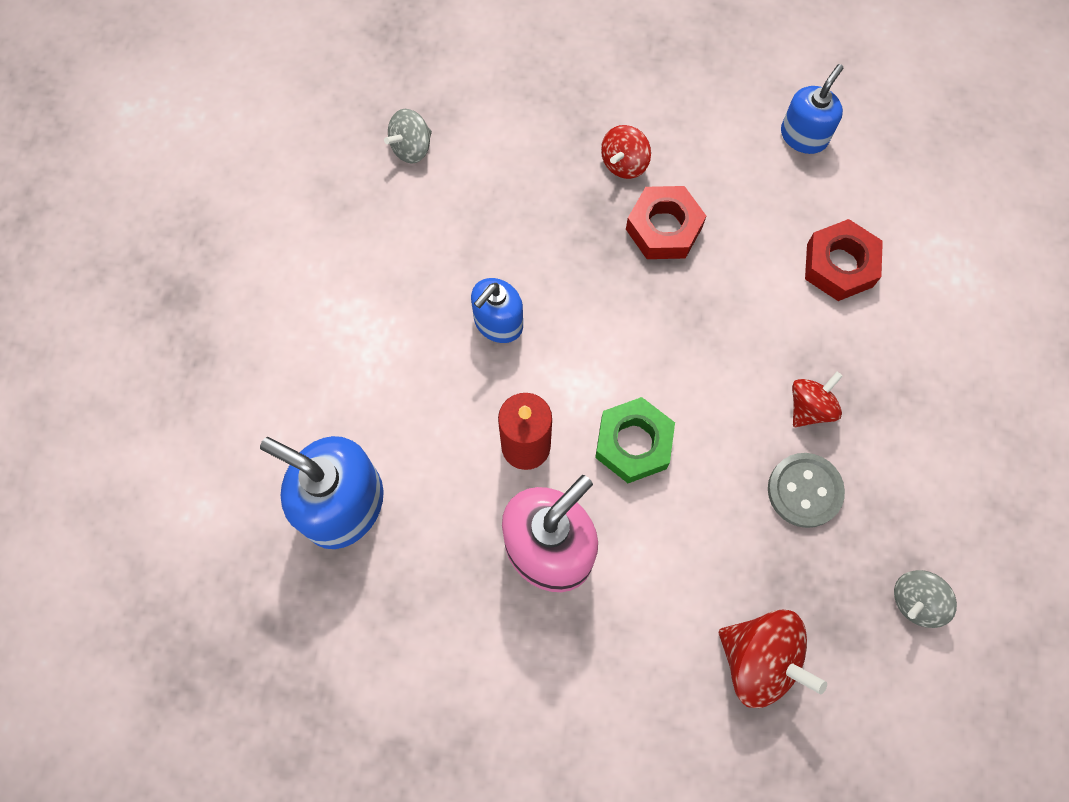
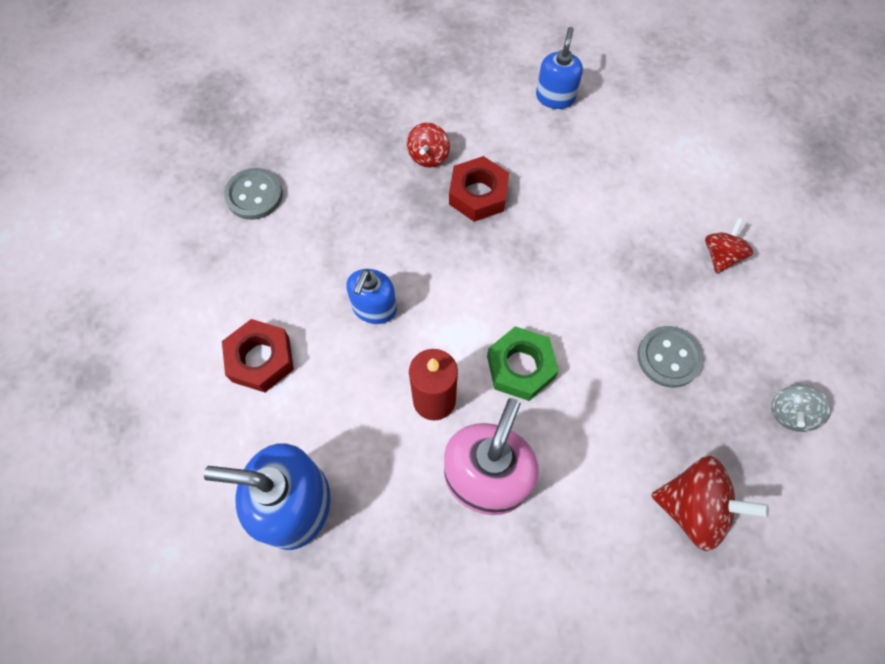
camera: 20 degrees left, 5 degrees down
grey spinning top [384,109,432,164] -> grey button [224,168,283,220]
red spinning top [792,372,843,427] -> red spinning top moved to [705,218,753,274]
red nut [805,219,883,301] -> red nut moved to [222,319,294,392]

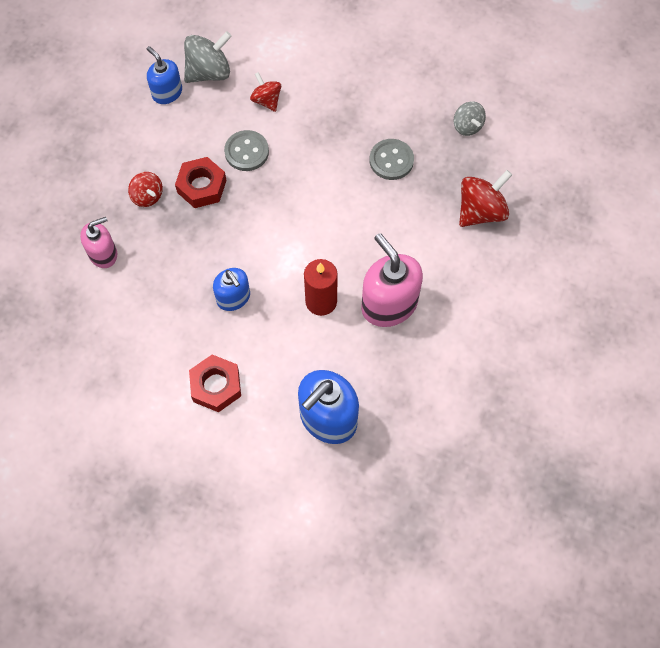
camera: 55 degrees left, 0 degrees up
grey button [224,168,283,220] -> grey button moved to [224,130,269,171]
green nut [487,326,559,401] -> none
red spinning top [705,218,753,274] -> red spinning top moved to [250,72,281,112]
none -> pink soap dispenser [80,217,117,268]
none -> grey spinning top [184,31,232,83]

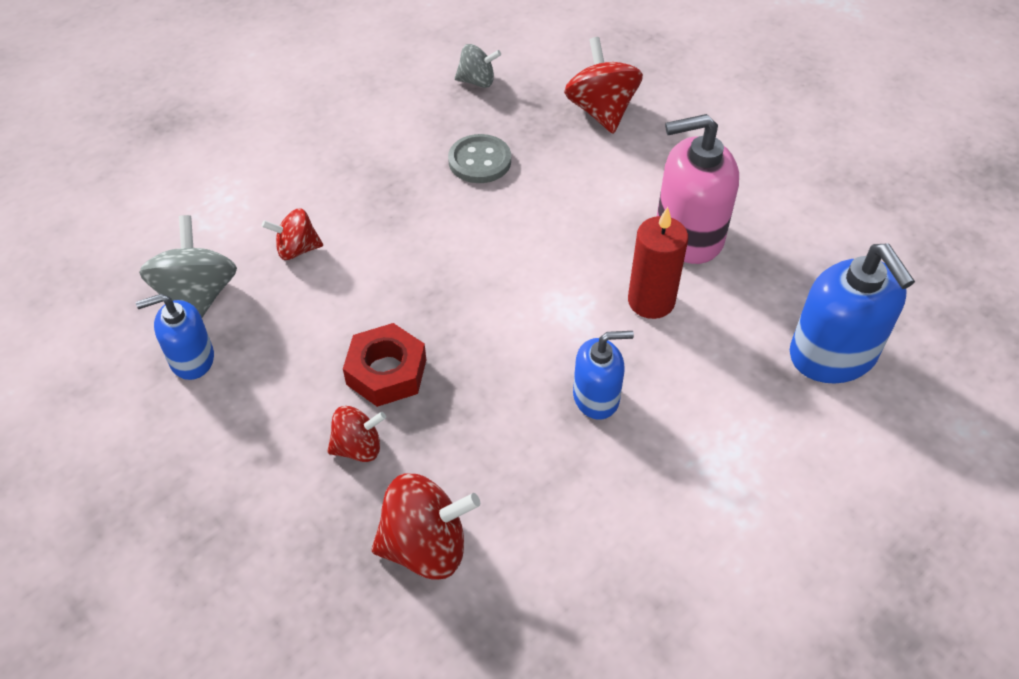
camera: 65 degrees left, 15 degrees down
pink soap dispenser [80,217,117,268] -> red spinning top [371,473,480,580]
red nut [189,355,241,412] -> none
grey button [224,130,269,171] -> none

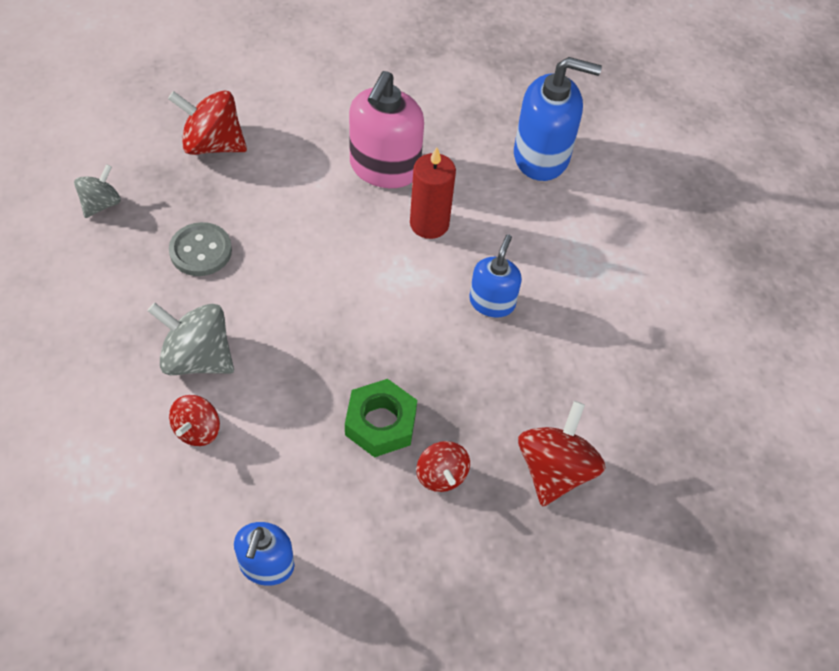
camera: 65 degrees left, 5 degrees up
grey spinning top [139,215,237,317] -> grey spinning top moved to [148,302,234,375]
red spinning top [327,406,386,462] -> red spinning top turned 150 degrees clockwise [416,441,470,492]
red nut [343,323,426,407] -> green nut [345,379,417,458]

